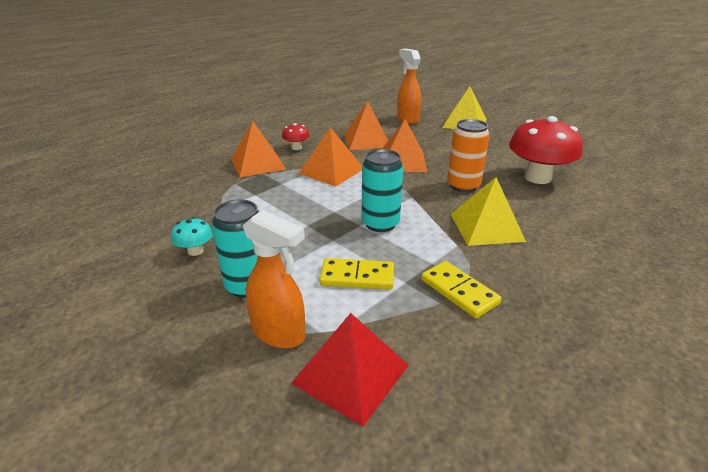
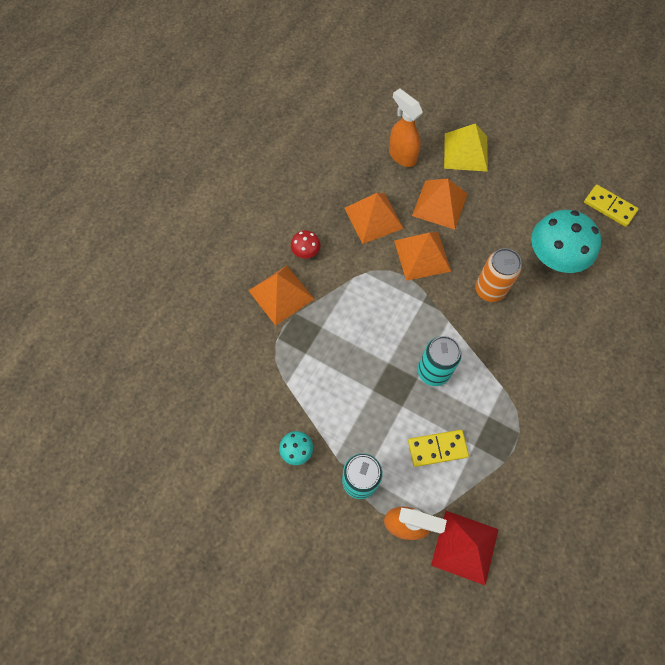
camera: 15 degrees left, 35 degrees up
orange pyramid [298,127,362,187] -> orange pyramid moved to [412,179,467,230]
yellow domino [421,261,502,319] -> yellow domino moved to [584,185,638,227]
yellow pyramid [451,177,526,246] -> none
red mushroom [509,116,583,184] -> turquoise mushroom [531,210,601,273]

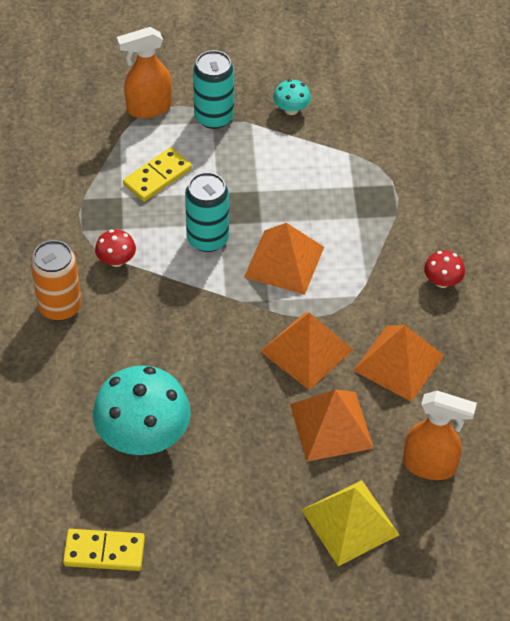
camera: 145 degrees right, 15 degrees down
orange pyramid [249,265,314,326] -> orange pyramid moved to [244,223,324,295]
red pyramid [431,511,499,585] -> none
orange can [475,248,522,302] -> orange can moved to [31,240,81,321]
none -> red mushroom [95,230,136,267]

